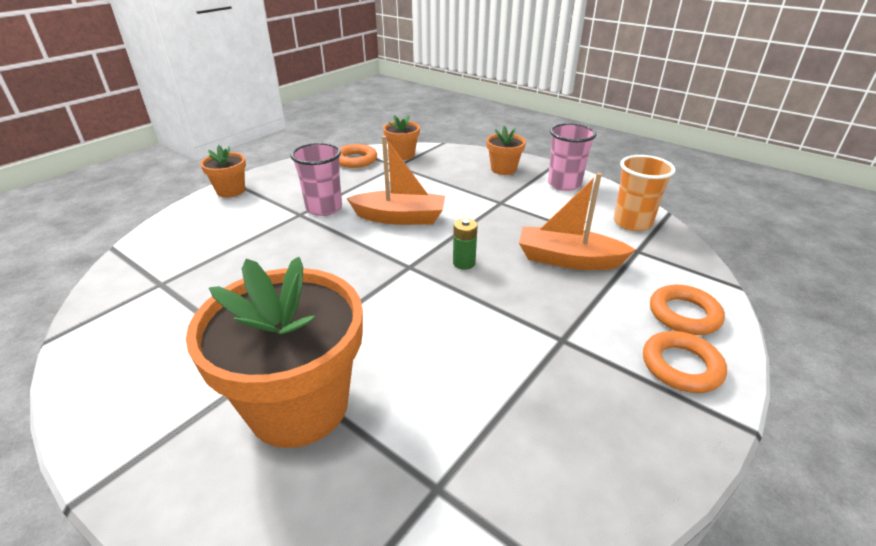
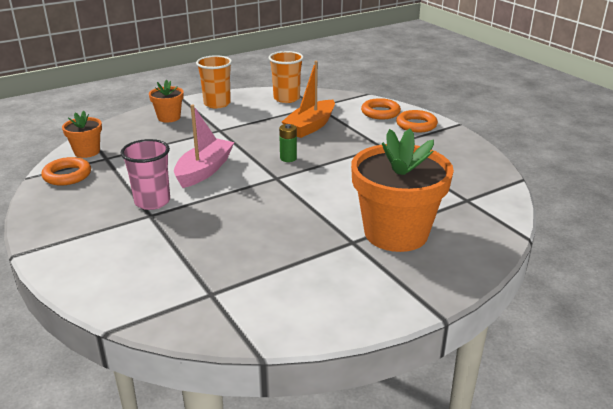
camera: 70 degrees left, 5 degrees down
orange flower pot [200,145,246,198] -> none
orange boat [347,136,445,225] -> pink boat [174,104,234,188]
pink cup [548,123,597,191] -> orange cup [196,55,232,108]

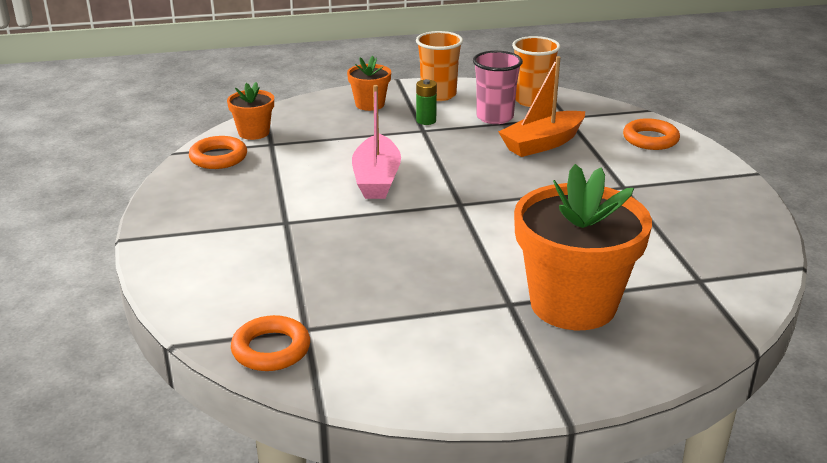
camera: 20 degrees right, 0 degrees up
pink cup [121,139,170,210] -> pink cup moved to [473,51,523,124]
pink boat [174,104,234,188] -> pink boat turned 135 degrees clockwise [352,85,401,199]
green battery [279,124,297,162] -> green battery moved to [416,79,437,125]
orange ring [396,110,438,132] -> orange ring moved to [231,315,310,371]

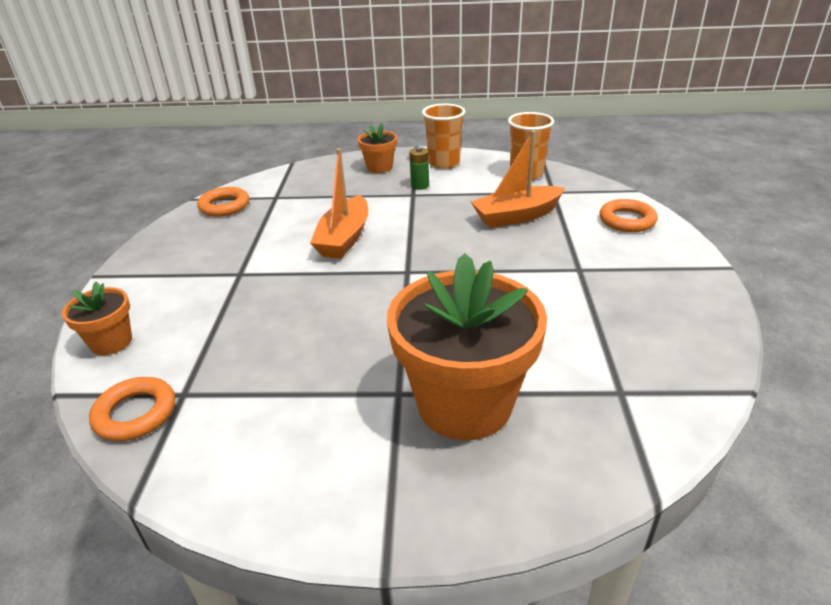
camera: 15 degrees right, 5 degrees up
orange flower pot [227,82,274,140] -> orange flower pot moved to [62,282,132,355]
pink boat [352,85,401,199] -> orange boat [310,148,368,259]
pink cup [473,51,523,124] -> none

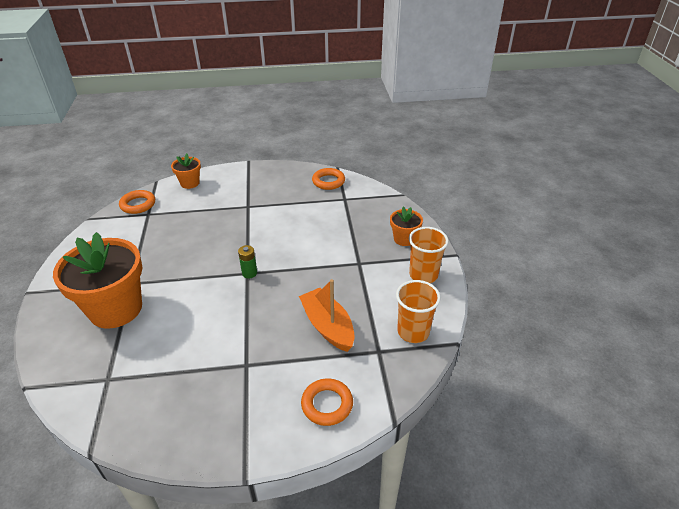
camera: 80 degrees right, 5 degrees up
orange boat [310,148,368,259] -> none
green battery [409,147,429,190] -> green battery moved to [238,245,257,278]

